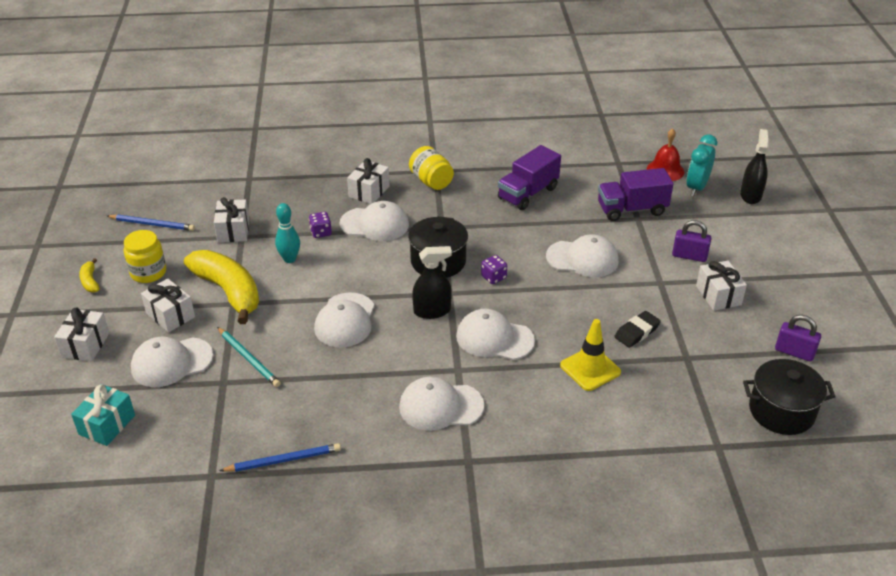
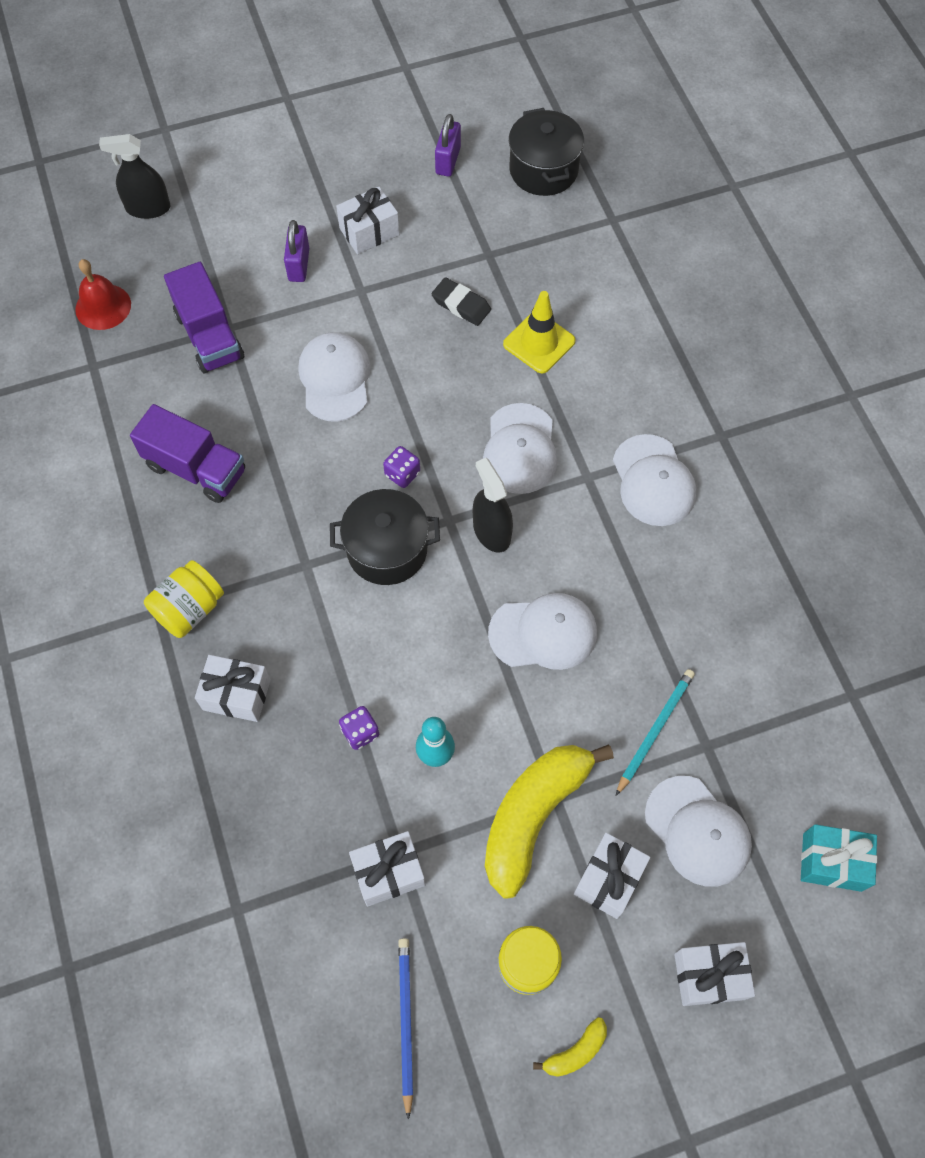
camera: 105 degrees left, 25 degrees up
blue pencil [219,443,341,472] -> none
white cap [339,201,409,241] -> none
turquoise clock [686,134,717,196] -> none

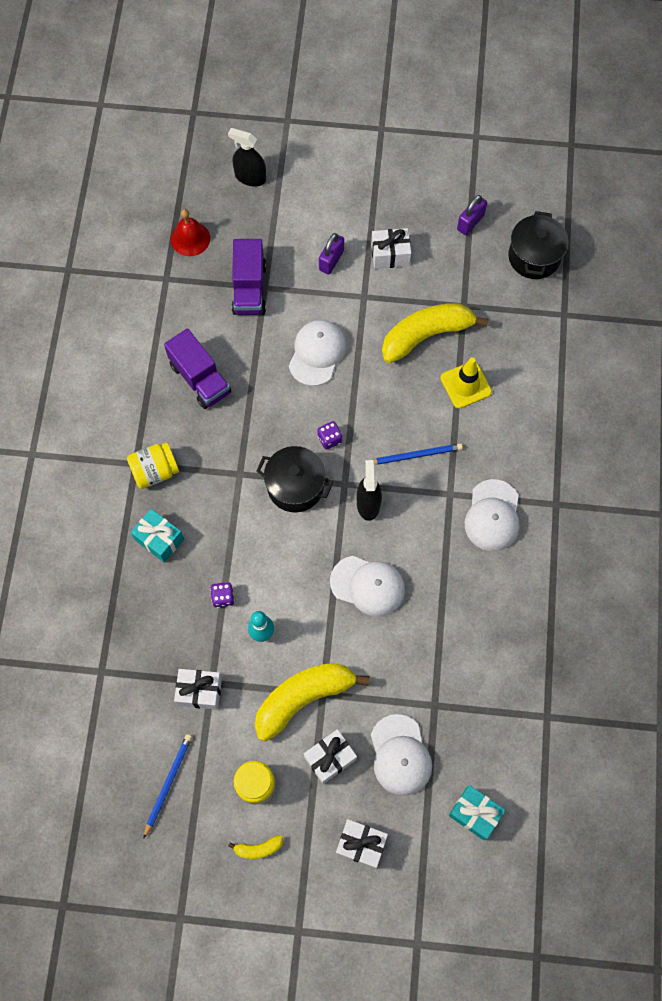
camera: 25 degrees right, 5 degrees up
white gift [195,655,271,722] -> turquoise gift [131,509,184,563]
black eraser [431,277,491,326] -> yellow banana [382,303,488,364]
white cap [483,403,557,494] -> blue pencil [364,443,463,465]
turquoise pencil [616,669,695,796] -> none

